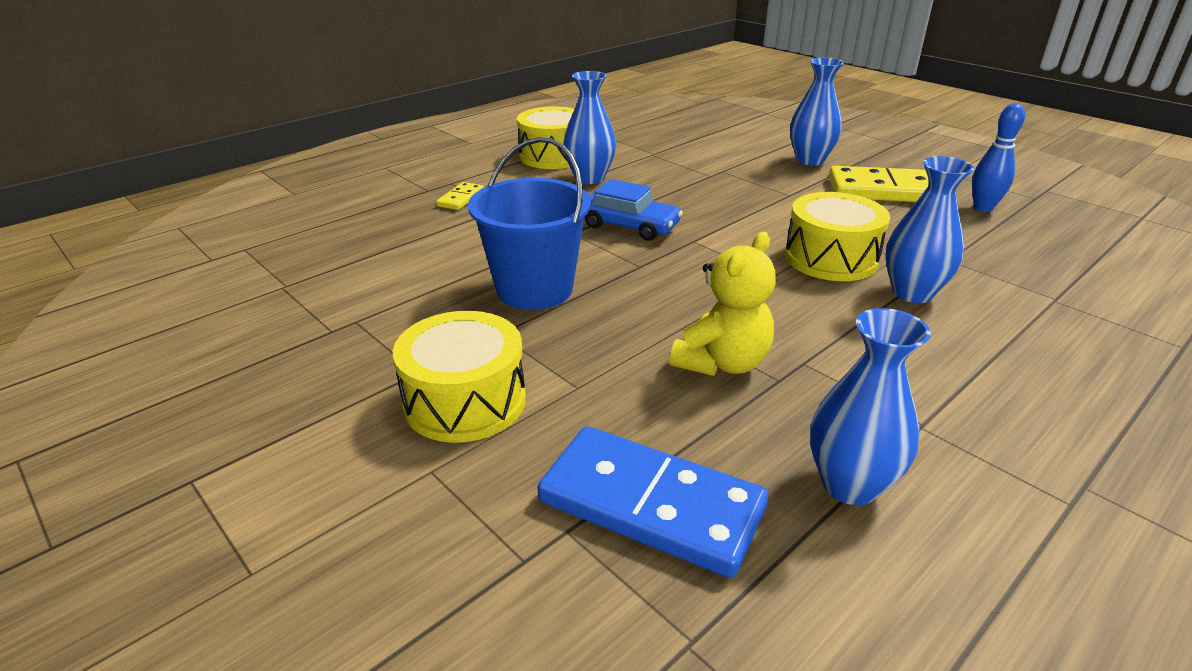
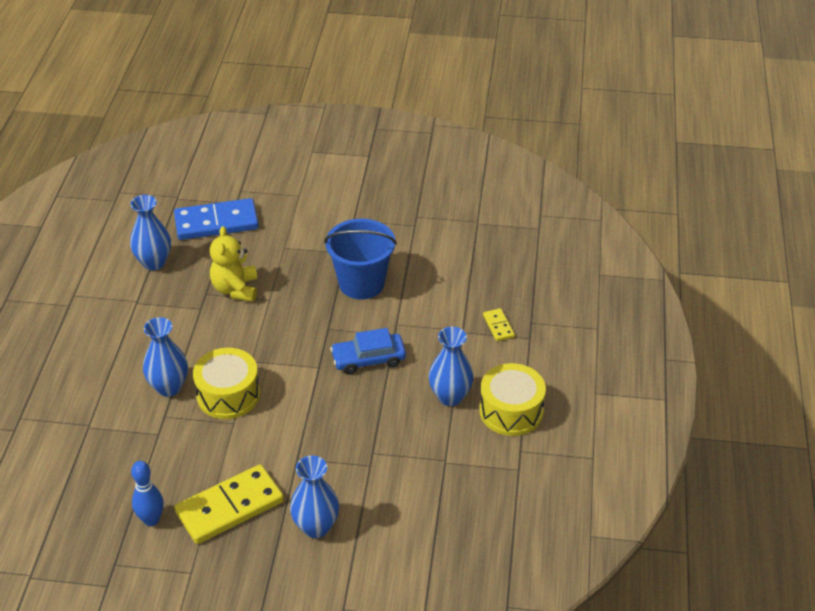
camera: 140 degrees right, 10 degrees up
yellow drum [393,311,526,443] -> none

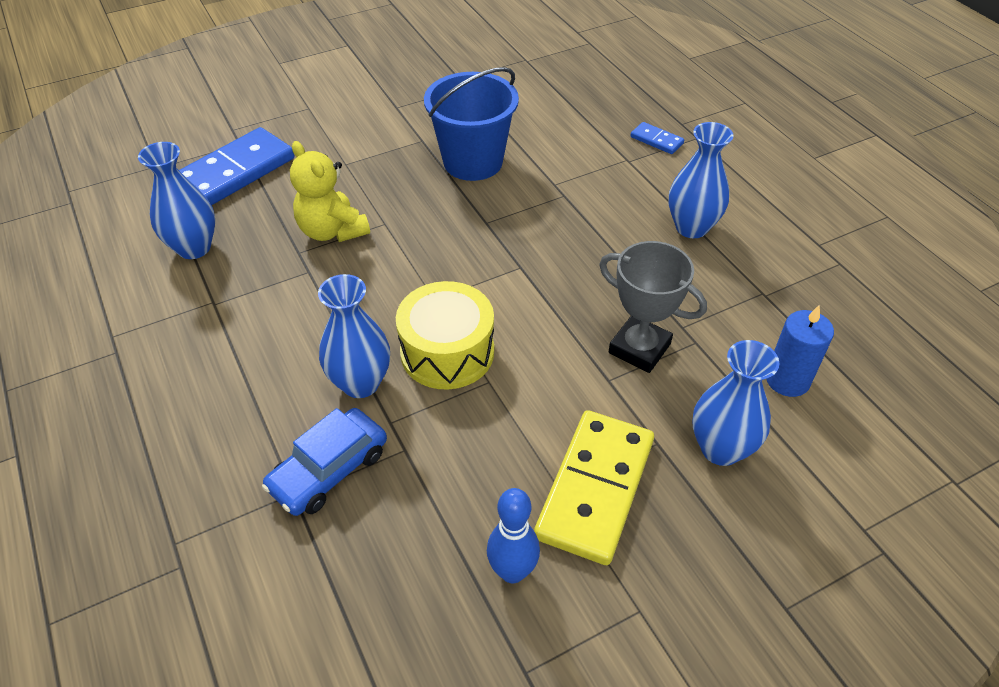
camera: 35 degrees left, 5 degrees up
blue car [330,328,406,375] -> blue car moved to [262,408,387,516]
yellow drum [479,363,546,436] -> none
yellow domino [483,308,515,341] -> blue domino [630,122,684,154]
none -> grey trophy [599,241,707,373]
none -> blue candle [766,305,834,397]

